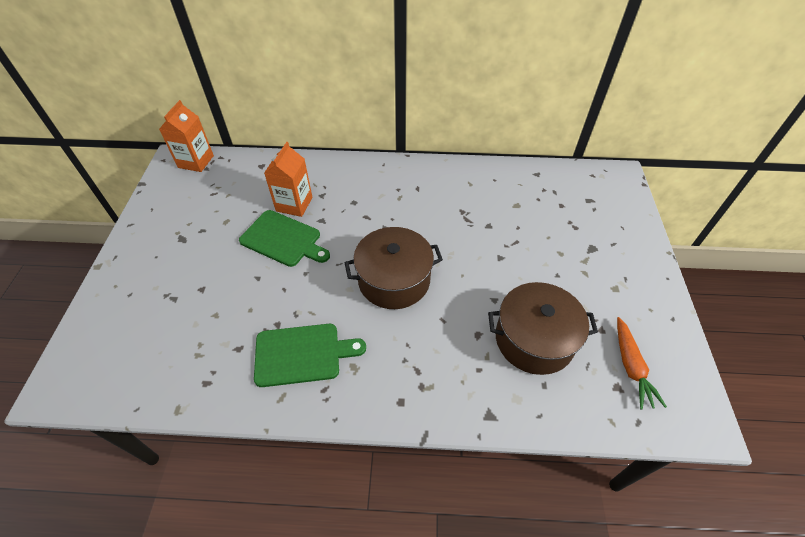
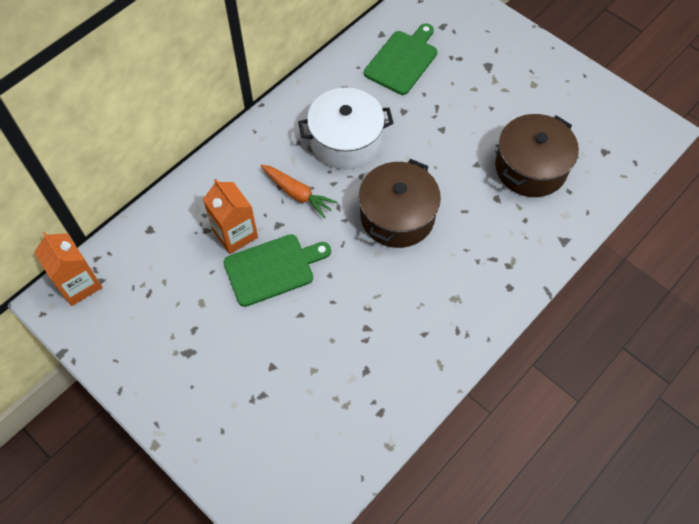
camera: 50 degrees left, 10 degrees up
green cutting board [254,324,366,387] -> green cutting board moved to [364,24,437,95]
orange carrot [617,317,667,410] -> orange carrot moved to [261,165,338,218]
none -> white pot [298,88,393,170]

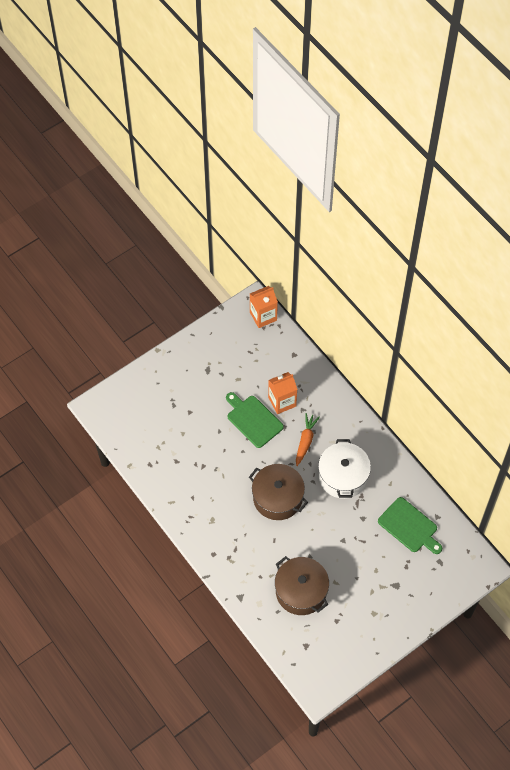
camera: 100 degrees right, 0 degrees up
green cutting board [224,234,331,307] -> green cutting board turned 150 degrees clockwise [226,392,284,448]
orange carrot [261,165,338,218] -> orange carrot turned 150 degrees clockwise [296,413,320,466]

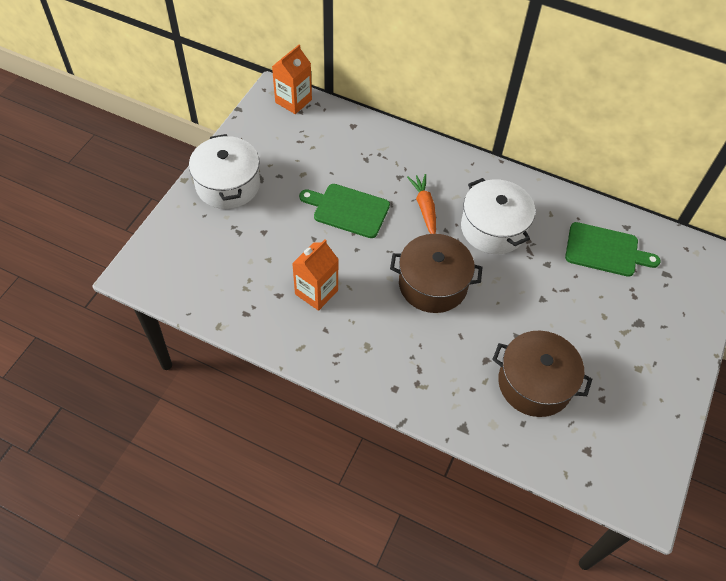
camera: 30 degrees left, 5 degrees down
orange carton [268,372,298,414] -> orange carton moved to [292,239,339,311]
none -> white pot [189,134,260,209]

